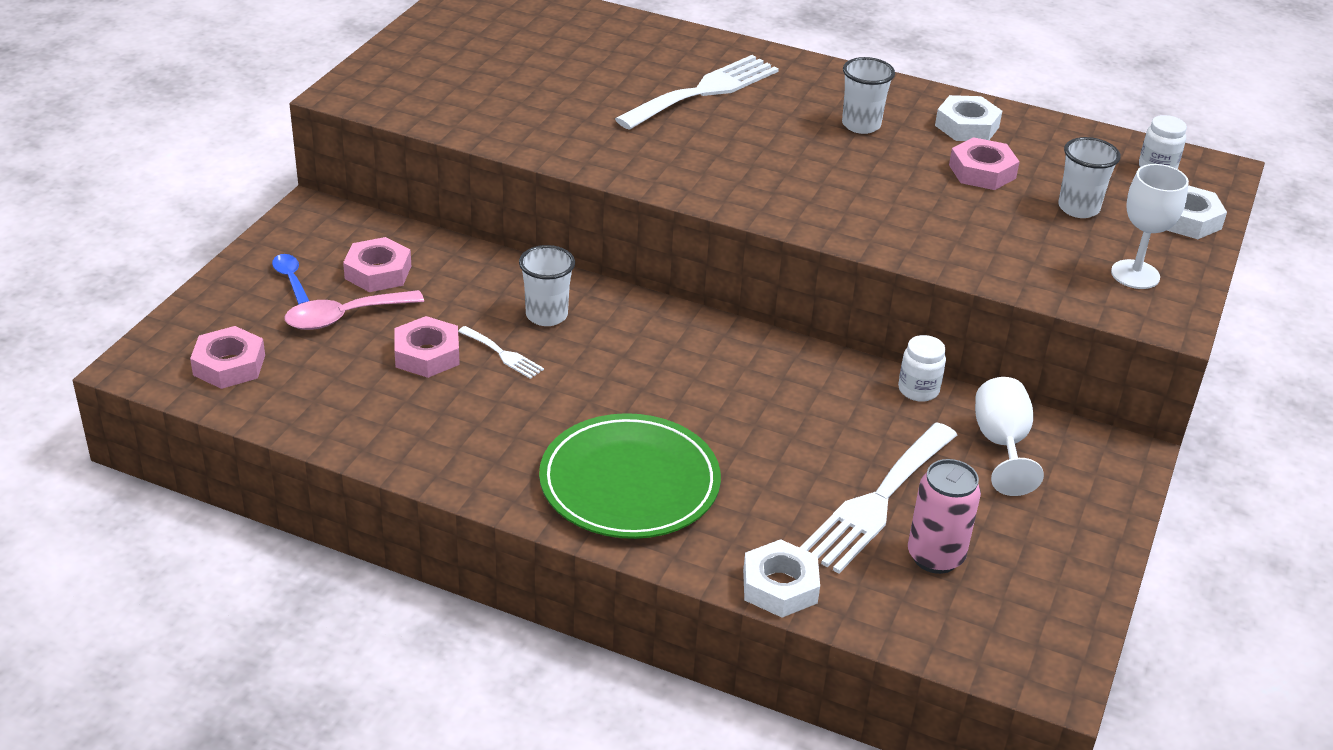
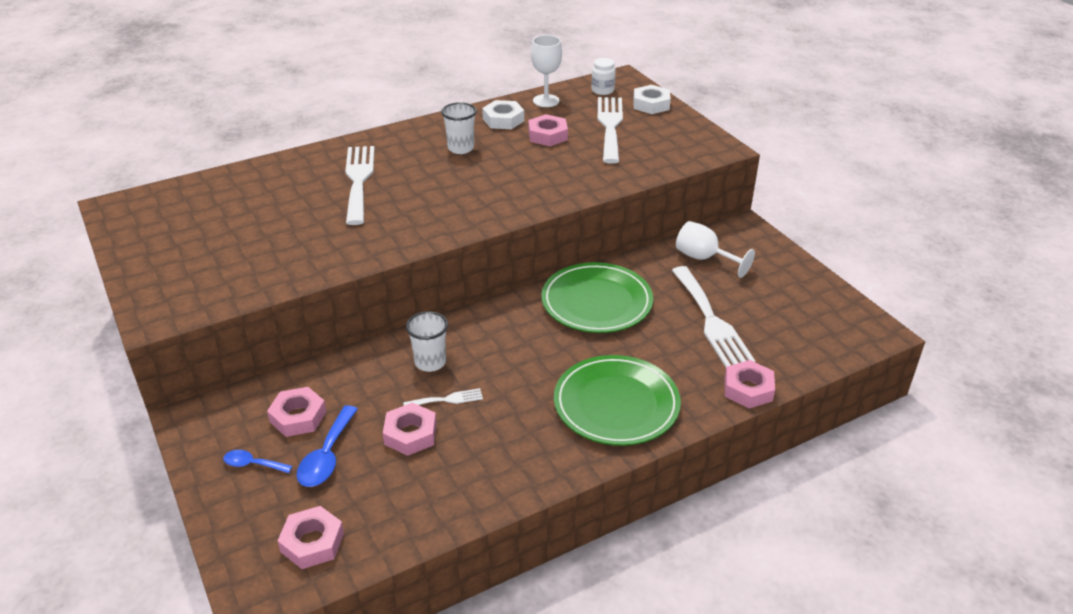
camera: 50 degrees left, 0 degrees up
pink spoon [284,290,424,330] -> blue spoon [297,405,358,487]
white nut [743,539,820,618] -> pink nut [725,360,775,408]
white jar [898,335,946,402] -> none
pink can [908,459,981,574] -> none
white cup [1058,137,1121,218] -> white fork [598,97,623,164]
white goblet [1111,164,1189,289] -> white goblet moved to [531,35,562,107]
none -> green plate [541,262,653,333]

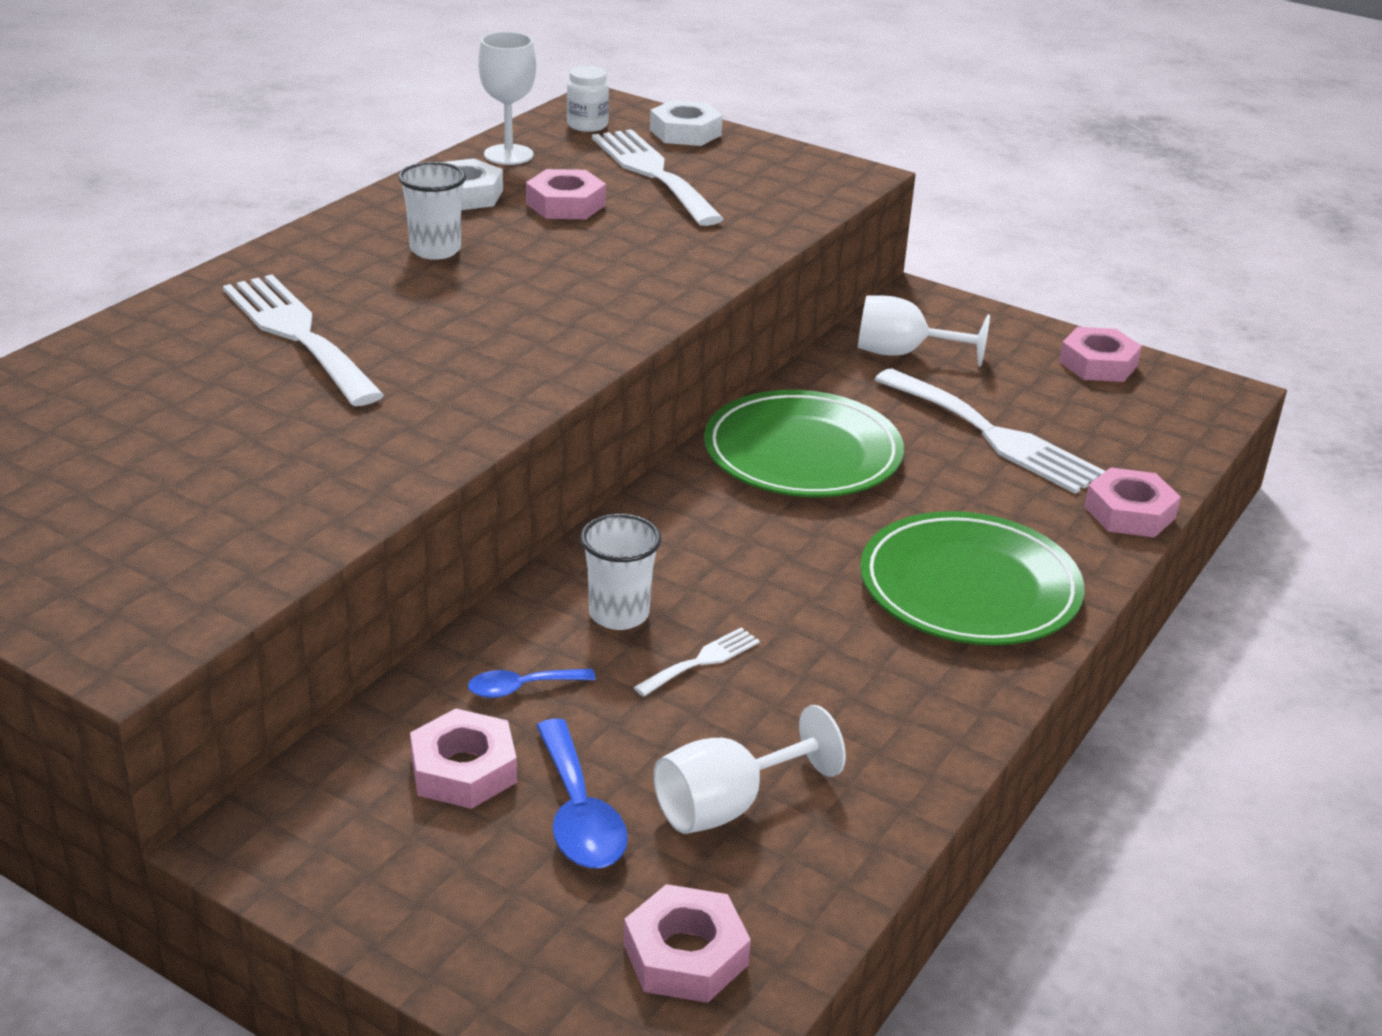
camera: 30 degrees left, 5 degrees down
blue spoon [223,450,292,473] -> blue spoon moved to [468,669,596,698]
pink nut [383,402,437,456] -> pink nut moved to [1059,327,1142,382]
none -> white goblet [653,705,846,834]

